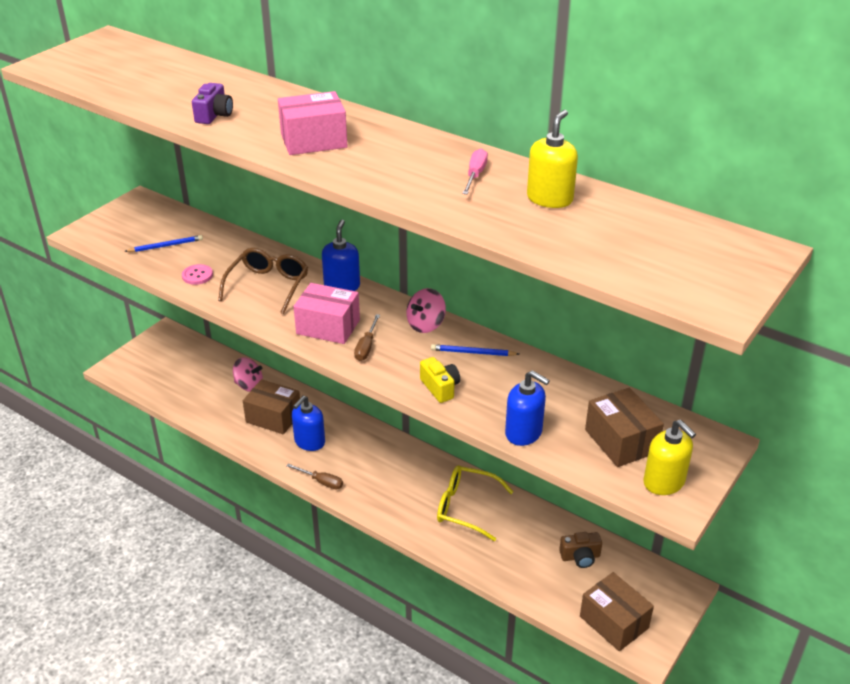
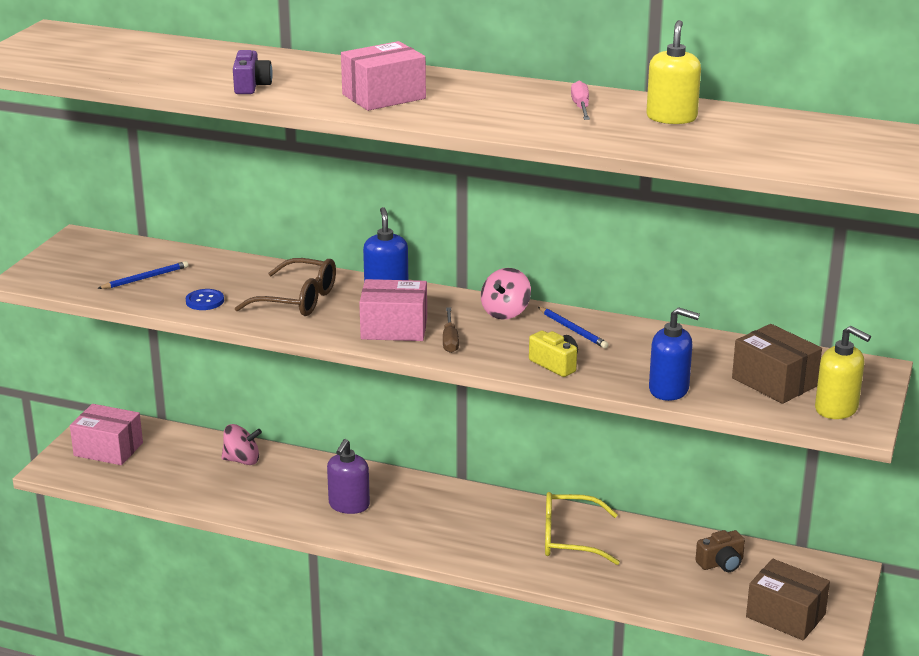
camera: 15 degrees left, 10 degrees down
pink button [182,264,213,285] -> blue button [186,289,224,310]
brown glasses [218,248,308,314] -> brown glasses turned 105 degrees clockwise [235,258,336,316]
brown box [243,379,300,435] -> none
brown screwdriver [286,464,343,489] -> none
blue soap dispenser [292,396,325,451] -> purple soap dispenser [327,439,370,514]
blue pencil [431,344,519,356] -> blue pencil turned 120 degrees counterclockwise [538,307,609,348]
none -> pink box [70,404,143,465]

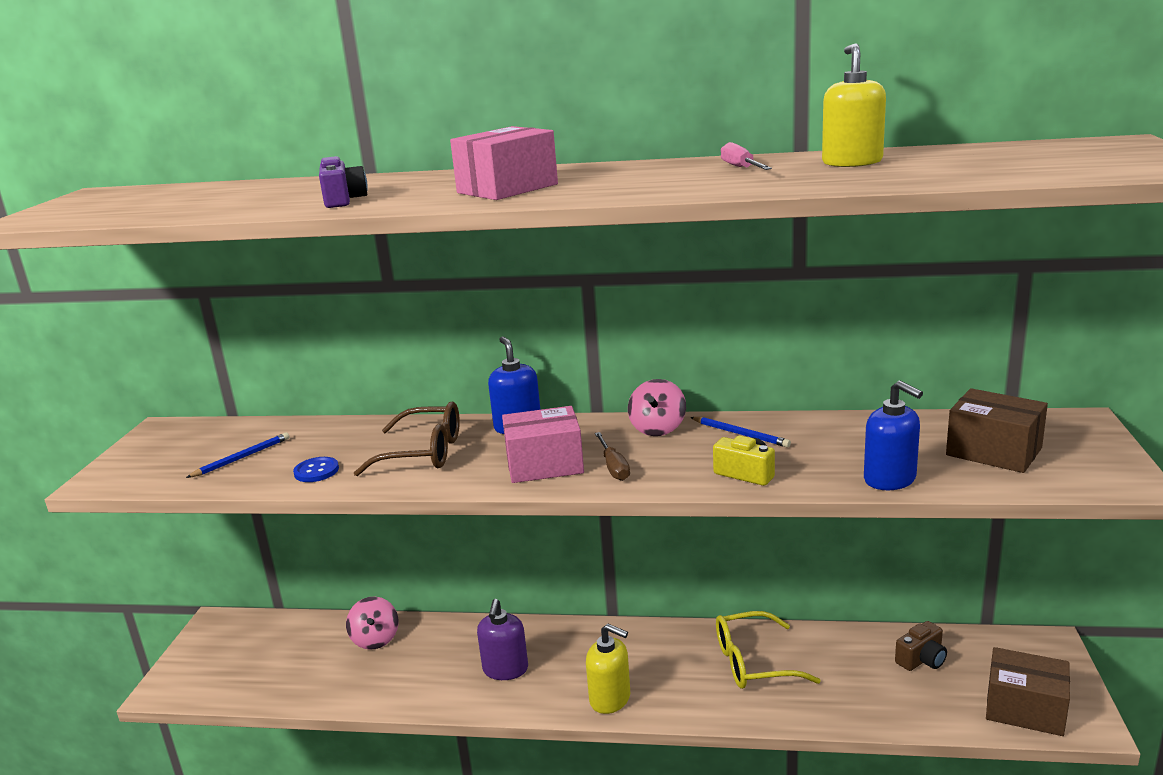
camera: 10 degrees left, 5 degrees down
pink box [70,404,143,465] -> none
pink spinning top [222,424,262,465] -> pink spinning top turned 90 degrees clockwise [346,596,398,650]
blue soap dispenser [649,307,700,401] -> blue soap dispenser turned 45 degrees clockwise [864,380,923,490]
yellow soap dispenser [815,326,871,419] -> yellow soap dispenser moved to [586,624,630,714]

